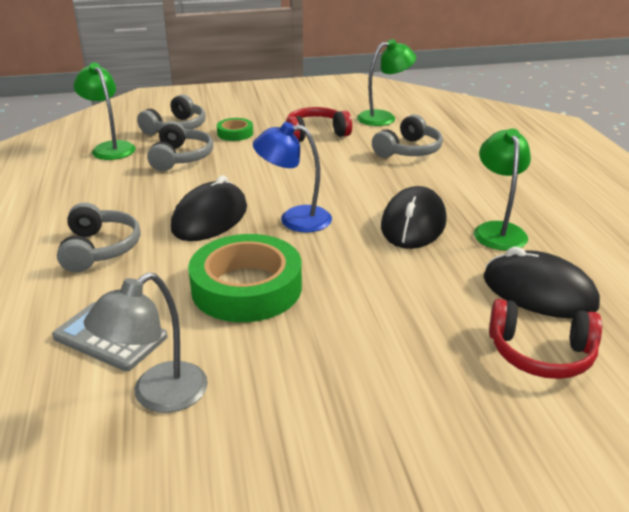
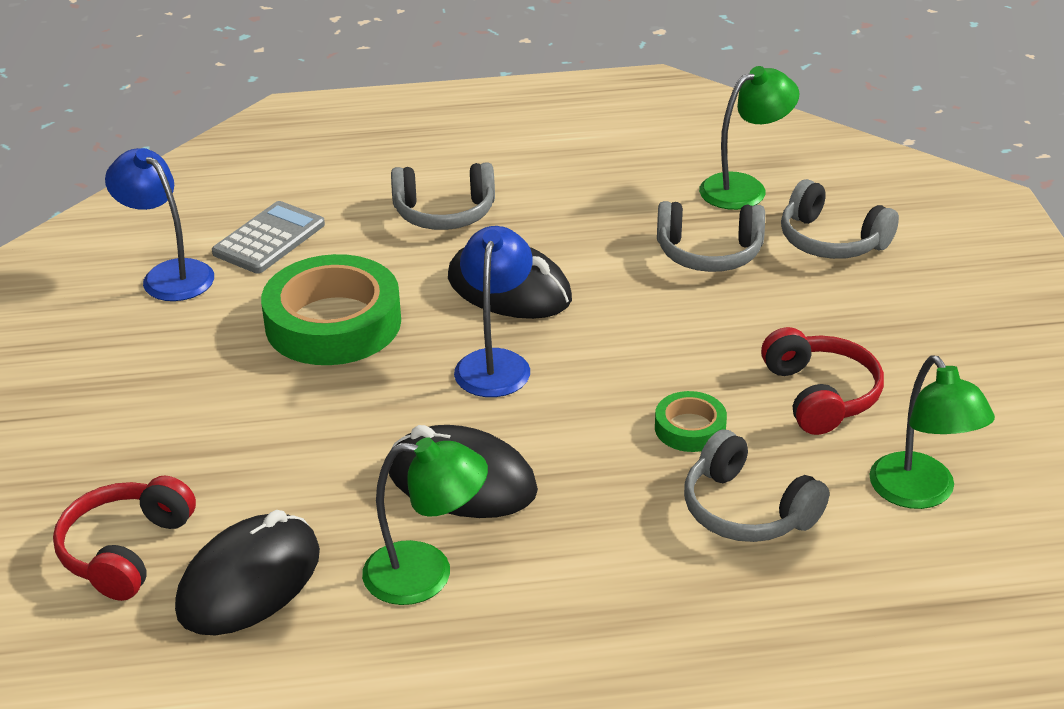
camera: 95 degrees right, 5 degrees up
grey lamp [84,273,208,413] -> blue lamp [105,148,214,301]
green tape [217,118,253,141] -> green tape moved to [655,391,727,452]

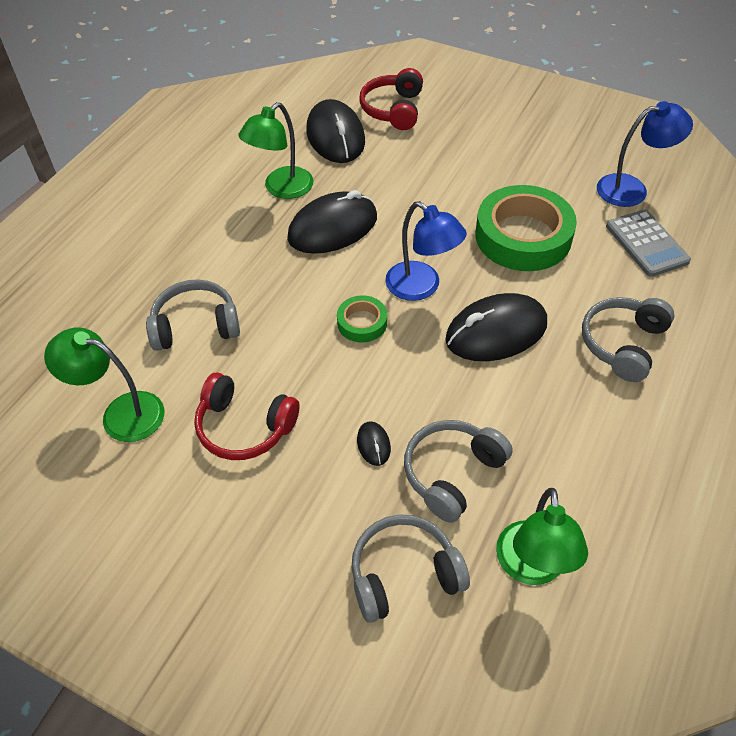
camera: 125 degrees right, 15 degrees up
red headphones [53,475,196,601] -> red headphones turned 135 degrees counterclockwise [360,68,423,130]
green tape [655,391,727,452] -> green tape moved to [337,295,387,343]
none -> black mouse [357,421,391,466]

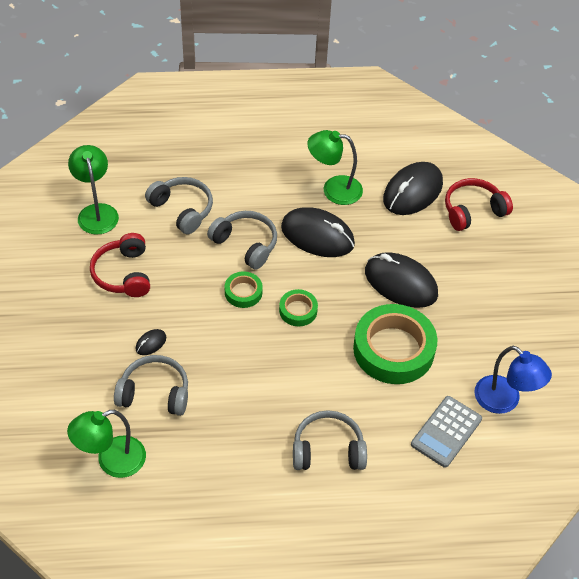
camera: 55 degrees right, 0 degrees up
grey headphones [351,514,470,623] -> grey headphones moved to [207,211,277,270]
blue lamp [385,201,467,301] -> green tape [279,289,318,326]
black mouse [445,293,547,361] -> black mouse moved to [365,252,438,308]

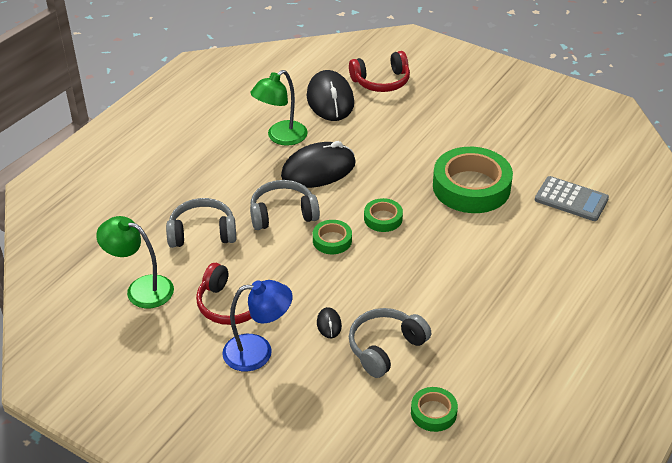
camera: 50 degrees left, 10 degrees down
green lamp [67,410,146,478] -> green tape [411,387,458,432]
grey headphones [293,410,367,470] -> none
black mouse [365,252,438,308] -> none
grey calculator [411,396,482,468] -> grey calculator turned 45 degrees counterclockwise [535,176,609,221]
red headphones [445,178,513,231] -> red headphones turned 120 degrees counterclockwise [349,51,410,92]
blue lamp [474,346,552,414] -> blue lamp moved to [222,280,293,371]

